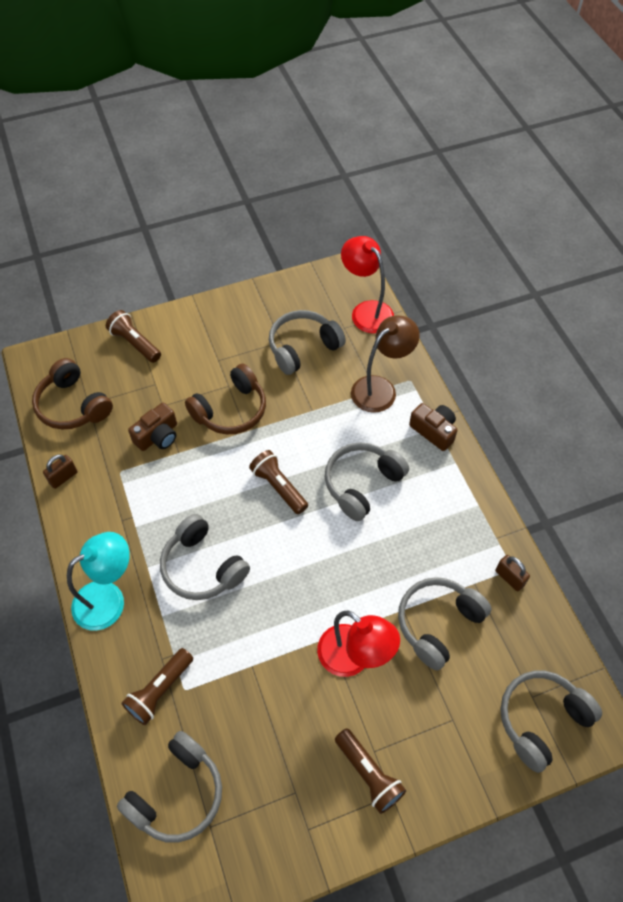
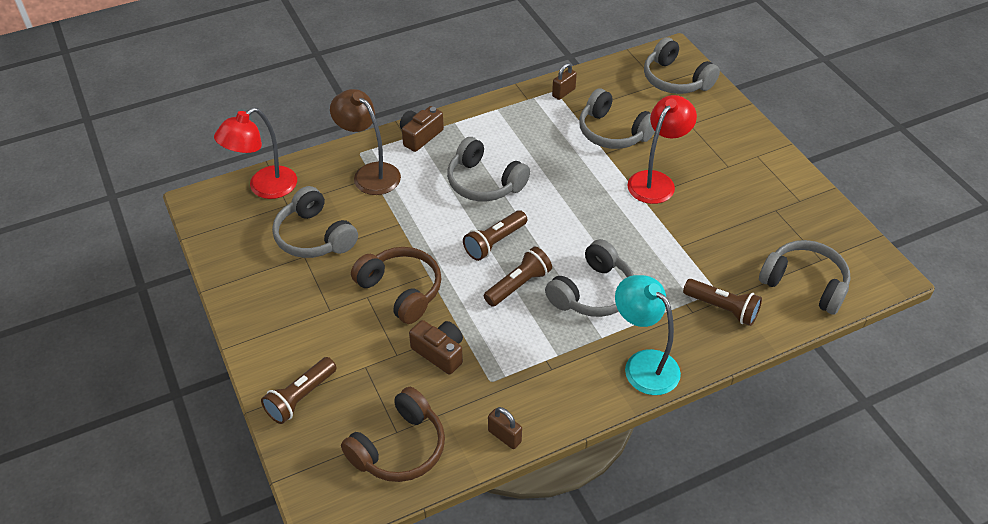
camera: 95 degrees left, 10 degrees down
brown flashlight [335,729,406,814] -> brown flashlight moved to [484,246,552,307]

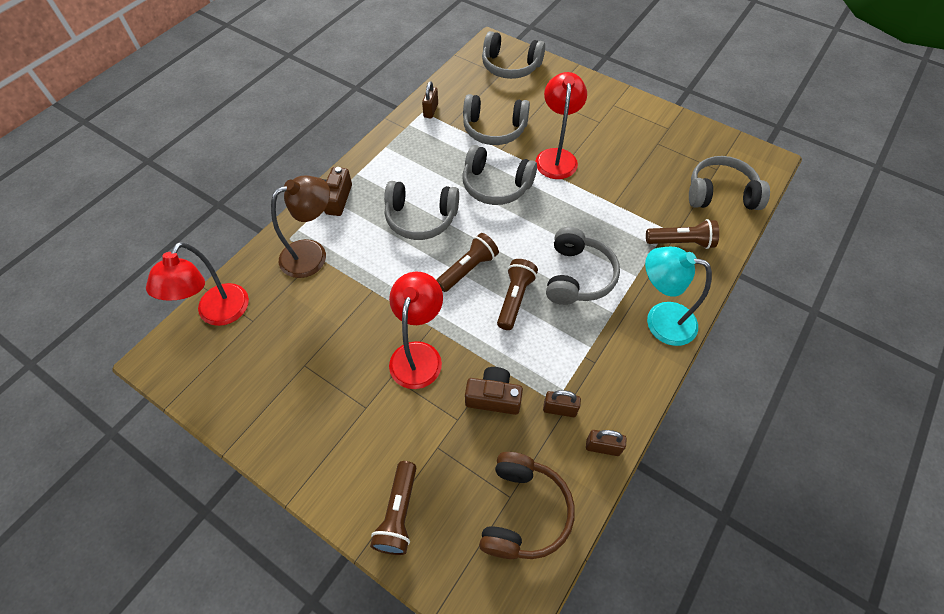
camera: 30 degrees left, 10 degrees up
grey headphones [272,186,358,258] -> grey headphones moved to [463,145,537,205]
brown lamp [330,89,401,195] -> brown lamp turned 135 degrees clockwise [271,176,330,278]
brown headphones [351,247,441,324] -> red lamp [389,271,443,389]
brown flashlight [463,210,527,261] -> brown flashlight turned 150 degrees counterclockwise [436,233,499,292]
none -> brown padlock [543,390,581,417]

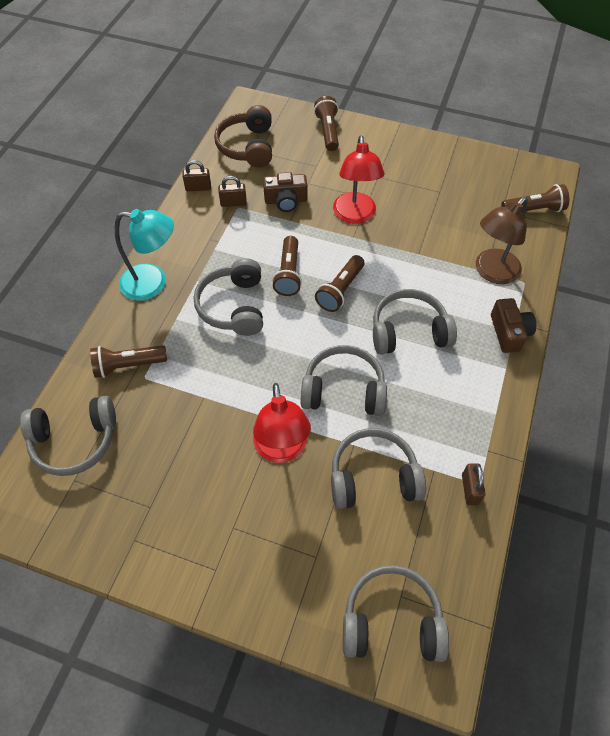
camera: 165 degrees right, 0 degrees up
red lamp [146,242,249,326] -> brown flashlight [501,184,569,212]

